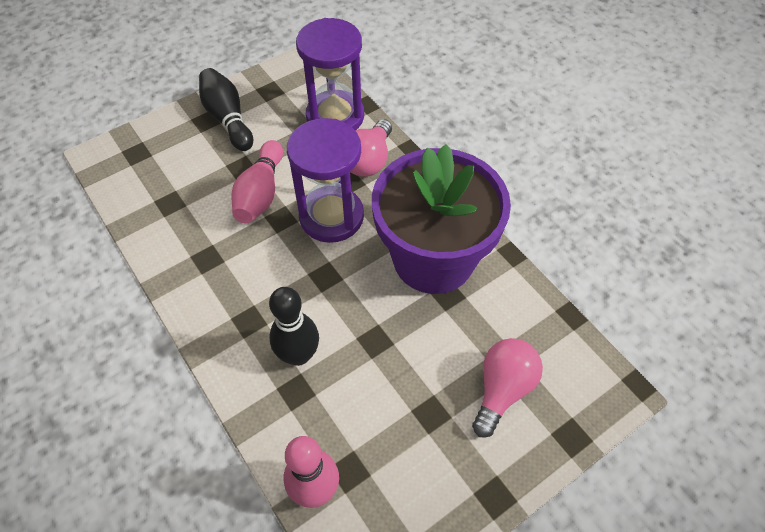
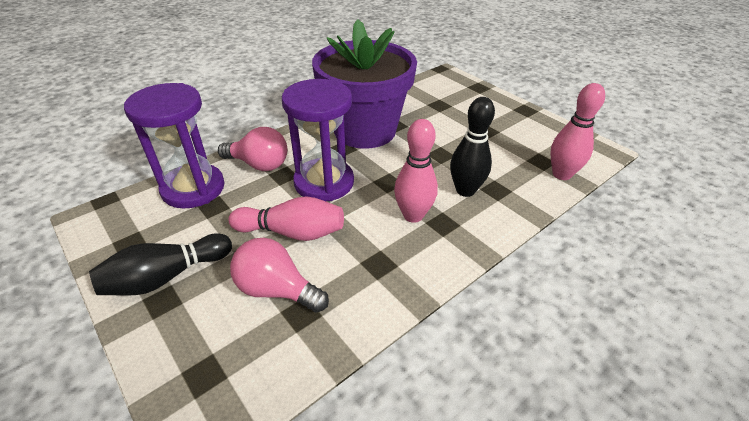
camera: 95 degrees left, 15 degrees down
pink light bulb [472,338,543,438] -> pink light bulb moved to [230,238,329,313]
none -> pink bowling pin [394,119,438,223]

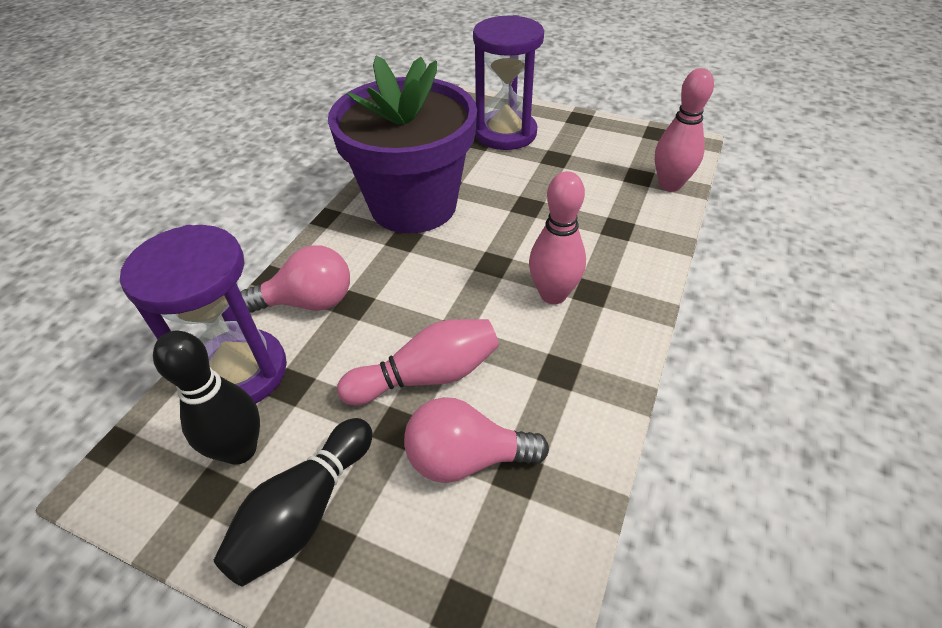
camera: 25 degrees left, 5 degrees up
purple hourglass [282,79,354,201] -> purple hourglass moved to [473,15,544,150]
black bowling pin [450,97,495,197] -> black bowling pin moved to [153,331,260,465]

